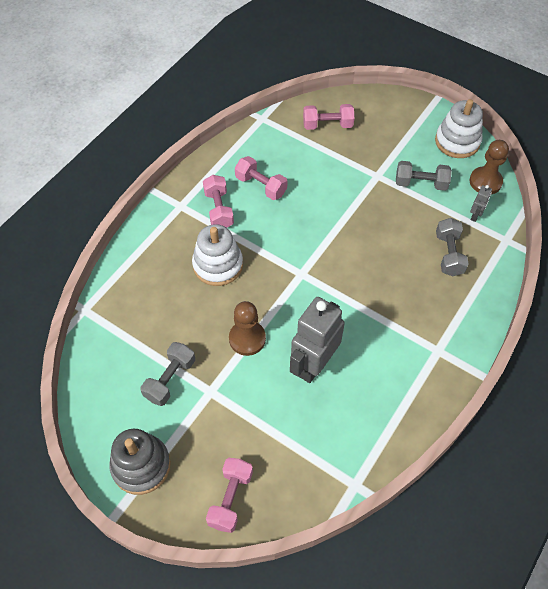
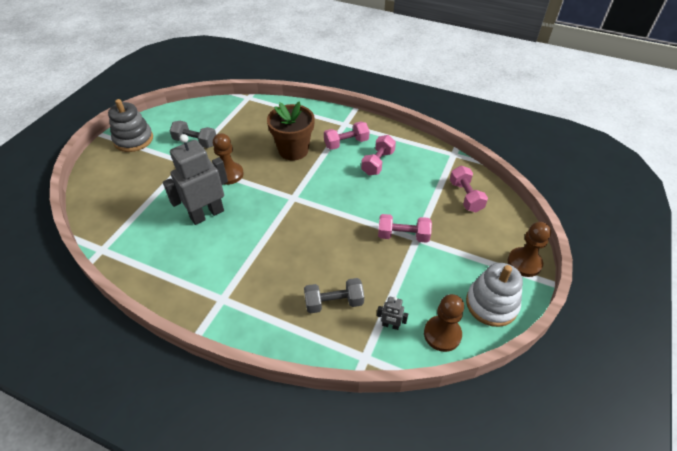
camera: 80 degrees right, 10 degrees down
white stacking toy [192,224,243,286] -> brown flower pot [267,101,315,161]
pink dumbbell [206,458,253,533] -> pink dumbbell moved to [378,214,432,243]
grey robot [290,297,345,383] -> grey robot turned 60 degrees counterclockwise [163,134,228,225]
grey dumbbell [396,161,452,191] -> none
none -> brown pawn [508,222,551,277]

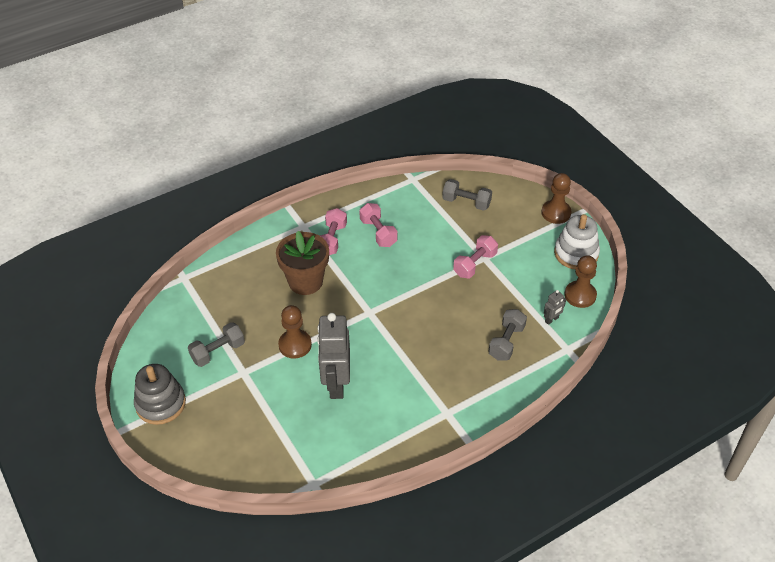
camera: 55 degrees left, 0 degrees up
pink dumbbell [450,166,488,212] -> grey dumbbell [442,179,492,211]

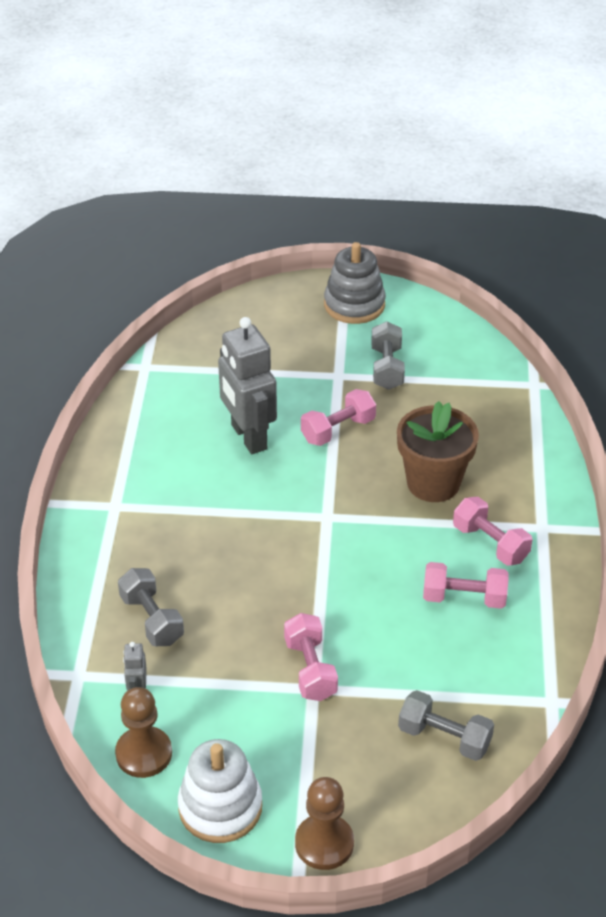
camera: 125 degrees right, 5 degrees down
brown pawn [278,305,312,359] -> pink dumbbell [301,389,376,446]
grey robot [317,313,350,399] -> grey robot turned 150 degrees counterclockwise [218,317,277,454]
grey dumbbell [442,179,492,211] -> grey dumbbell turned 60 degrees clockwise [398,690,494,761]

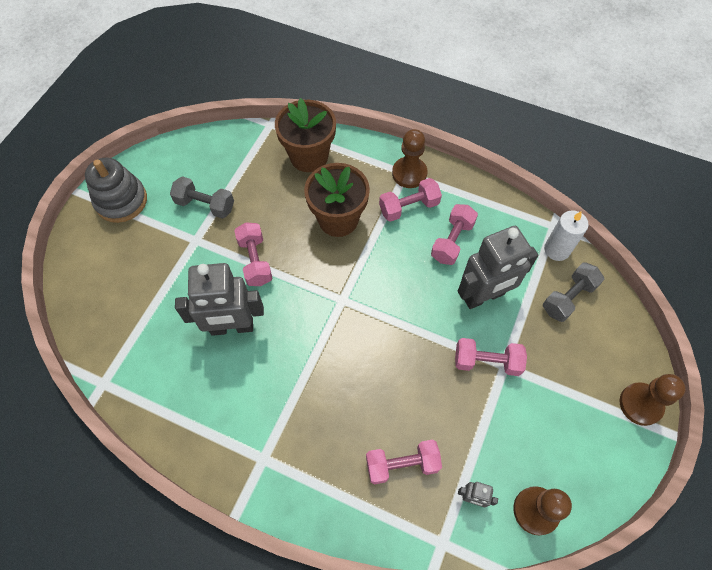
camera: 70 degrees left, 20 degrees up
grey dumbbell [118,568,184,646] -> pink dumbbell [366,439,442,485]
white stacking toy [178,739,262,843] -> none
none -> brown flower pot [275,98,336,172]
none -> brown pawn [392,129,428,188]
none -> grey robot [458,226,538,309]
none -> white candle [544,210,589,261]

